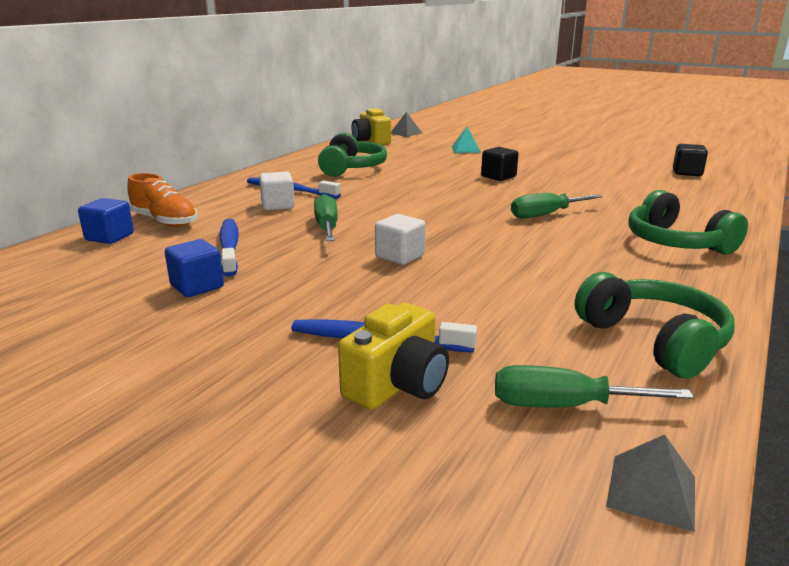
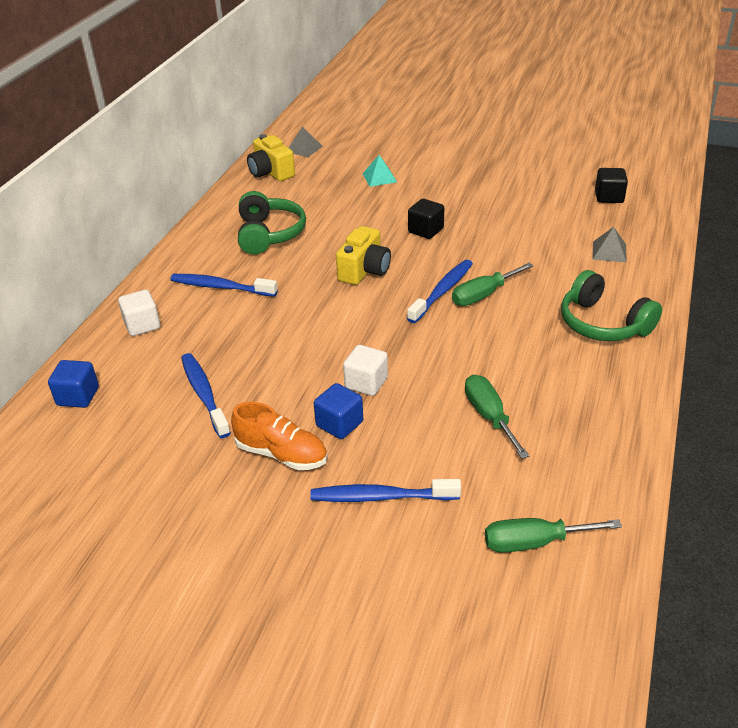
camera: 10 degrees left, 15 degrees up
orange shoe [127,173,198,227] -> orange shoe moved to [231,402,327,470]
blue cube [165,239,224,297] -> blue cube moved to [314,383,363,439]
white cube [259,172,295,210] -> white cube moved to [118,290,160,336]
green screwdriver [314,194,338,241] -> green screwdriver moved to [465,375,529,459]
yellow camera [338,303,449,410] -> yellow camera moved to [336,226,391,285]
green headphones [575,272,735,379] -> none
grey pyramid [606,434,695,532] -> grey pyramid moved to [592,227,627,262]
none -> blue toothbrush [407,260,473,323]

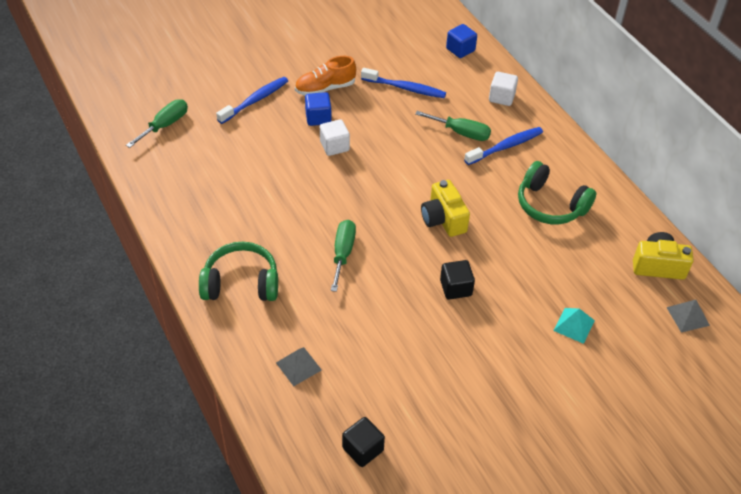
camera: 130 degrees right, 10 degrees up
blue toothbrush [407,260,473,323] -> none
green screwdriver [465,375,529,459] -> green screwdriver moved to [415,111,491,141]

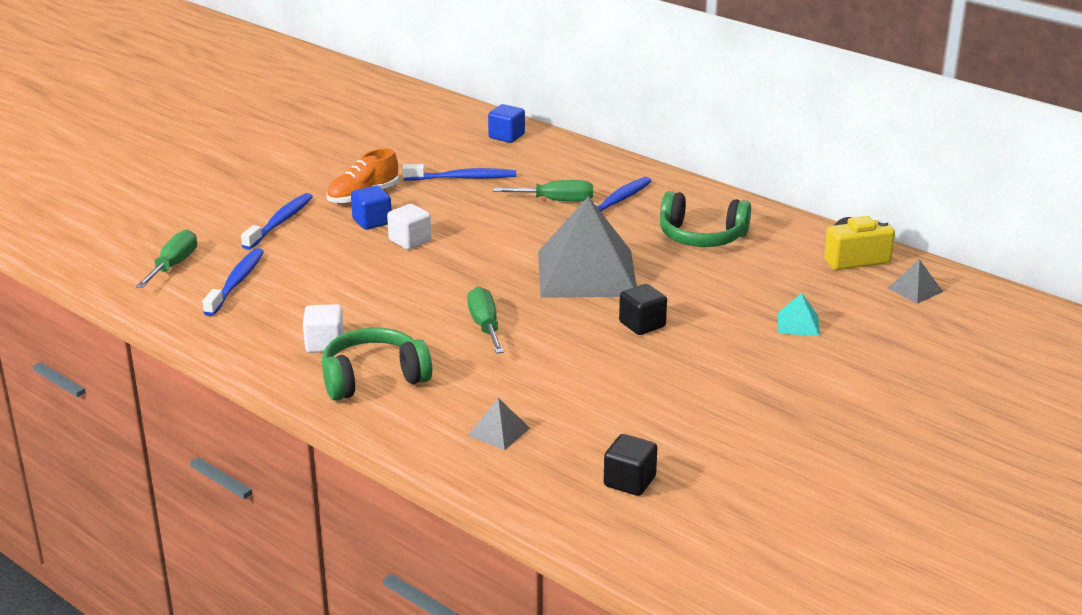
camera: 20 degrees left, 20 degrees down
yellow camera [421,180,470,237] -> grey pyramid [538,196,637,298]
white cube [489,72,518,106] -> white cube moved to [303,304,344,353]
none -> blue toothbrush [202,248,264,316]

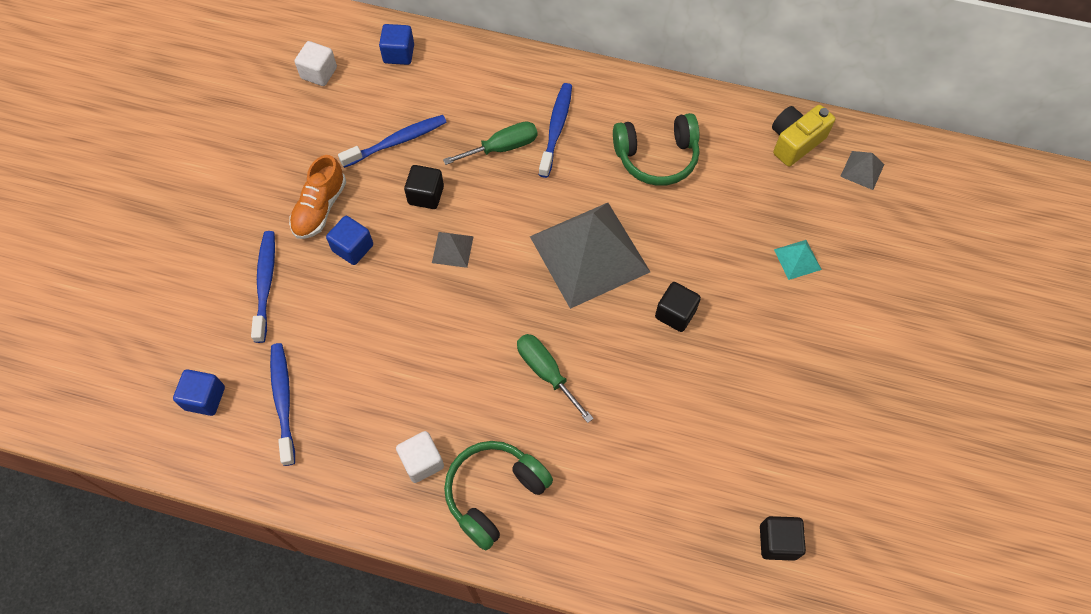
camera: 25 degrees left, 35 degrees up
green screwdriver [136,230,197,288] -> blue cube [173,369,225,416]
white cube [387,204,431,250] -> white cube moved to [295,41,337,86]
grey pyramid [467,398,530,450] -> grey pyramid moved to [432,232,474,268]
none -> black cube [404,165,444,209]

